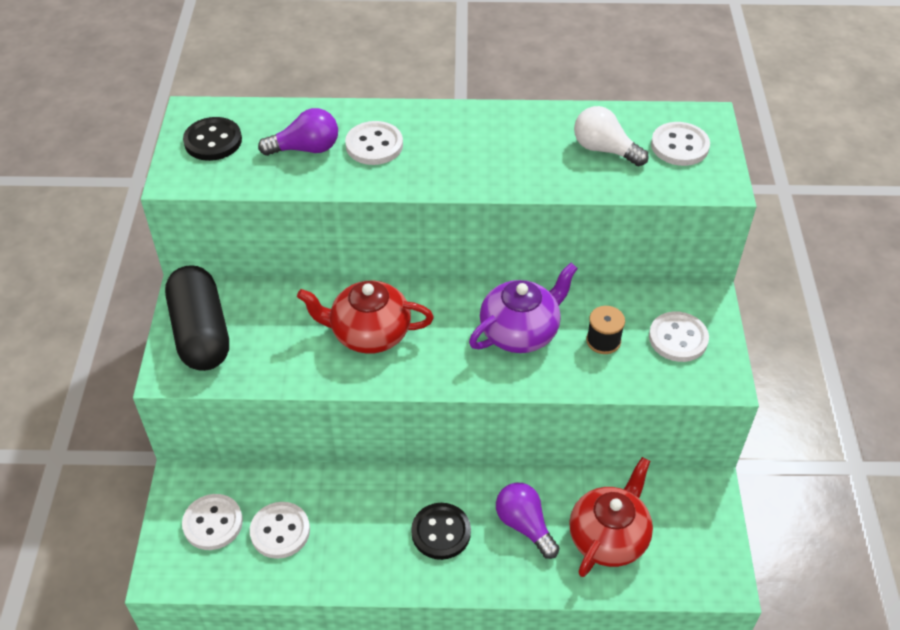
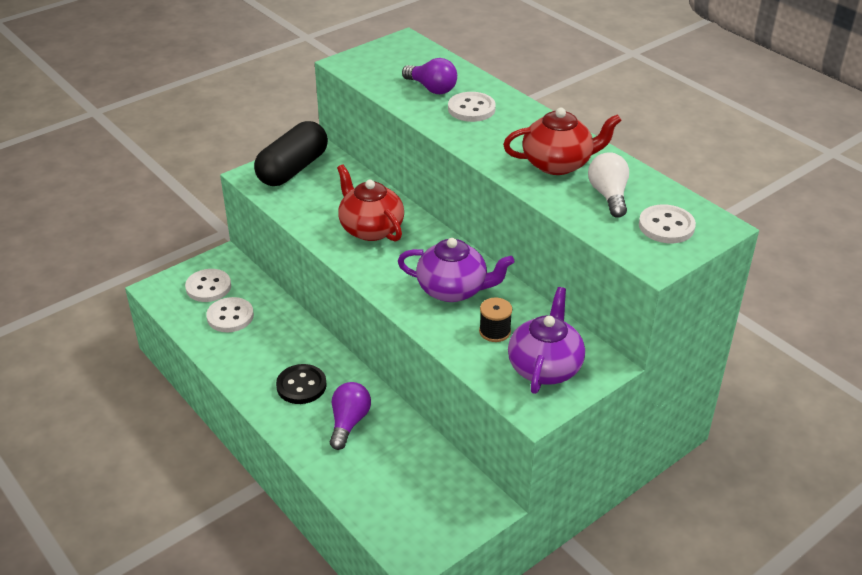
camera: 50 degrees right, 10 degrees down
black button [183,117,242,161] -> none
red teapot [569,457,653,577] -> red teapot moved to [503,108,622,175]
white button [649,312,709,362] -> purple teapot [508,287,585,394]

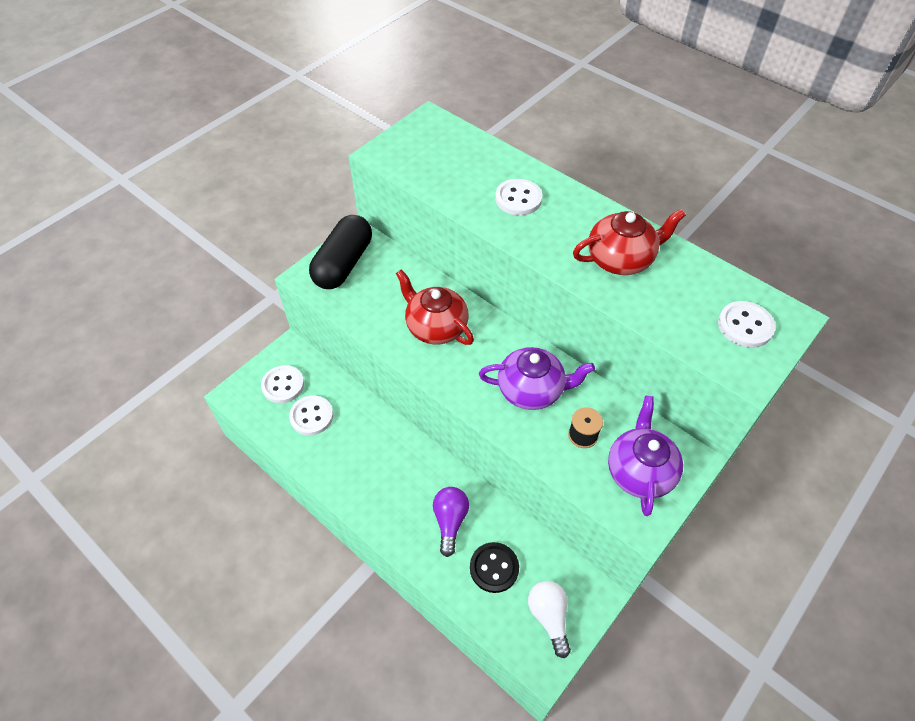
camera: 10 degrees left, 15 degrees up
black button [276,364,327,404] -> black button moved to [470,542,519,593]
purple light bulb [402,58,457,94] -> none
white light bulb [588,152,629,218] -> white light bulb moved to [528,581,571,658]

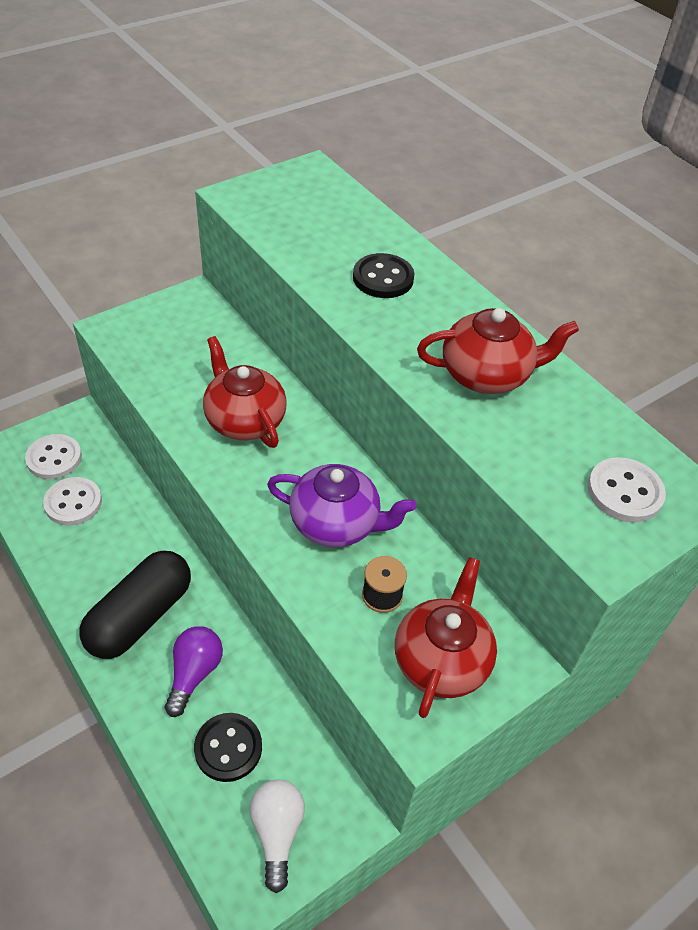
camera: 10 degrees right, 5 degrees down
black capsule [309,215,372,289] -> black capsule moved to [79,551,191,659]
white button [495,179,542,215] -> black button [353,253,414,298]
purple teapot [608,396,683,516] -> red teapot [395,557,497,718]

